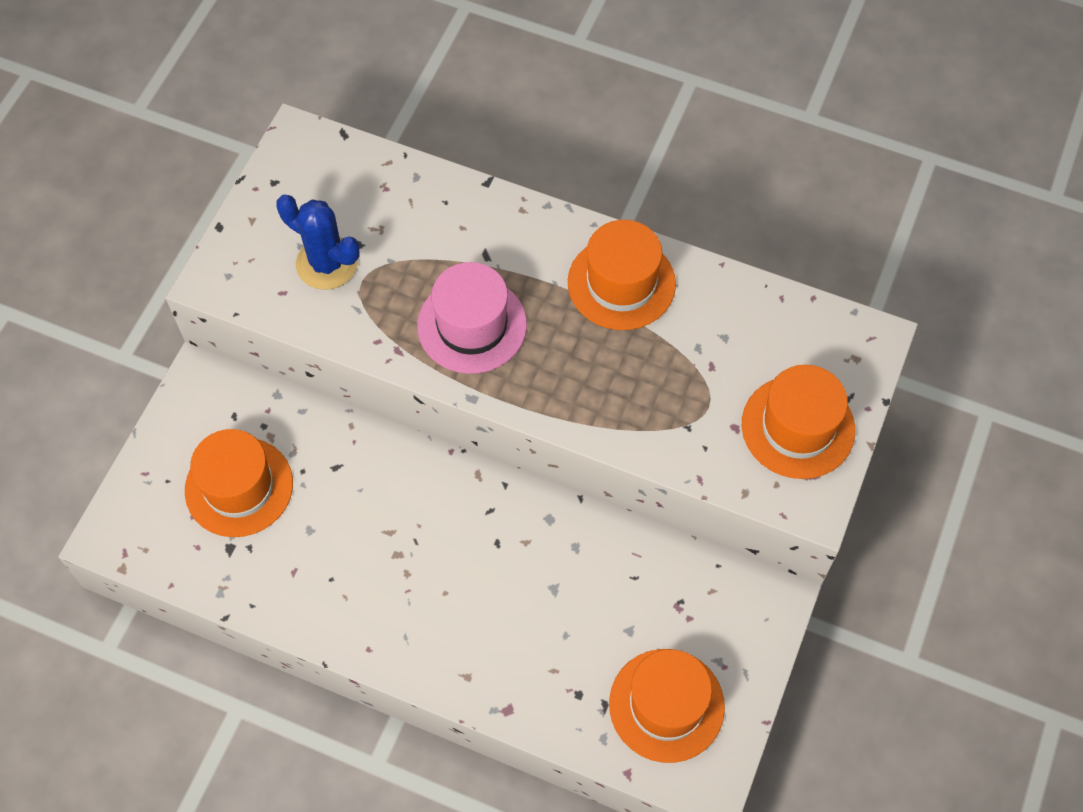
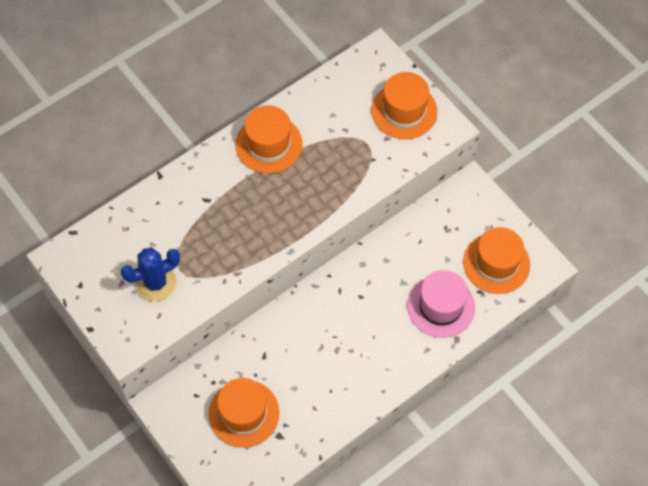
camera: 60 degrees left, 0 degrees up
pink hat [417,262,527,374] -> pink hat moved to [407,270,475,338]

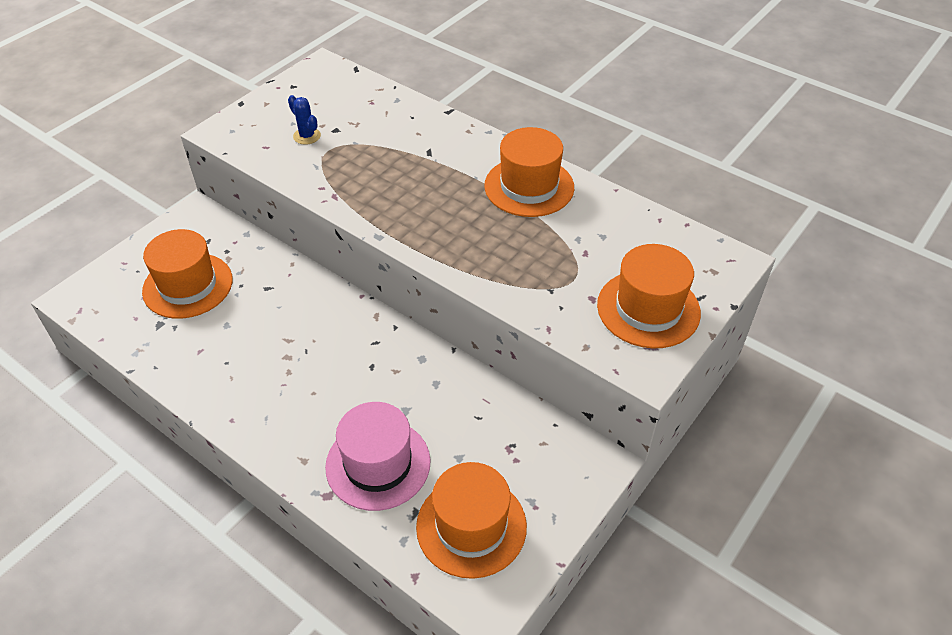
camera: 75 degrees right, 15 degrees down
blue cactus [121,248,180,301] -> blue cactus [288,95,321,145], size x0.56

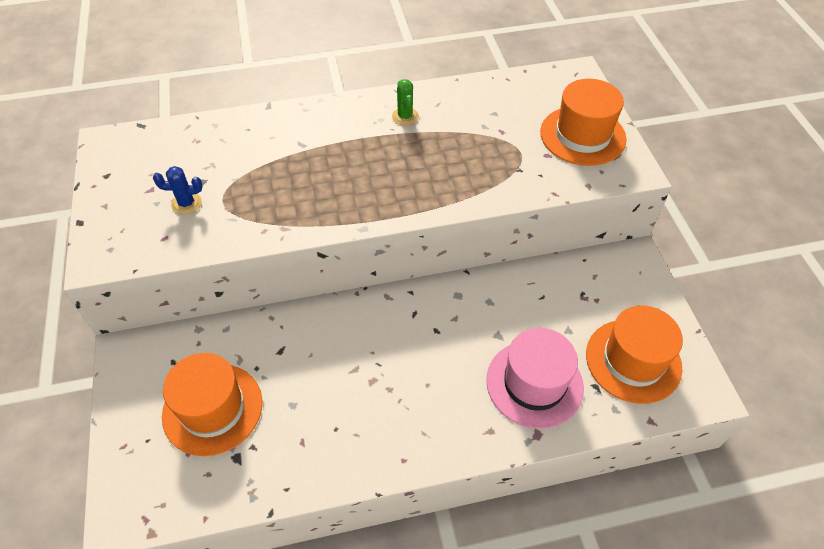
camera: 50 degrees left, 5 degrees up
orange hat [484,127,574,217] -> green cactus [392,79,419,126]

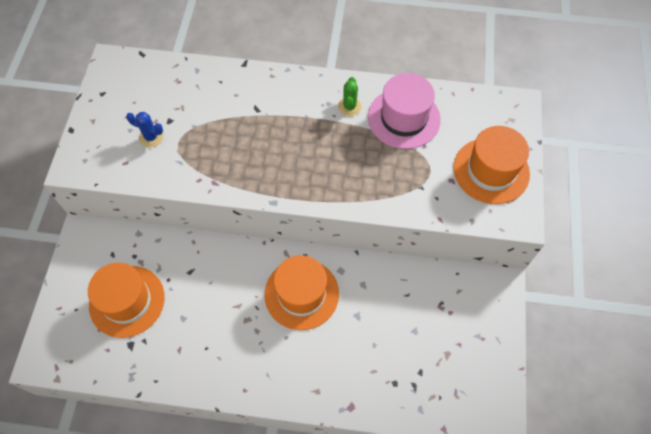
camera: 20 degrees right, 10 degrees up
pink hat [486,328,584,429] -> pink hat moved to [368,73,441,149]
orange hat [586,306,683,404] -> orange hat moved to [264,255,339,330]

